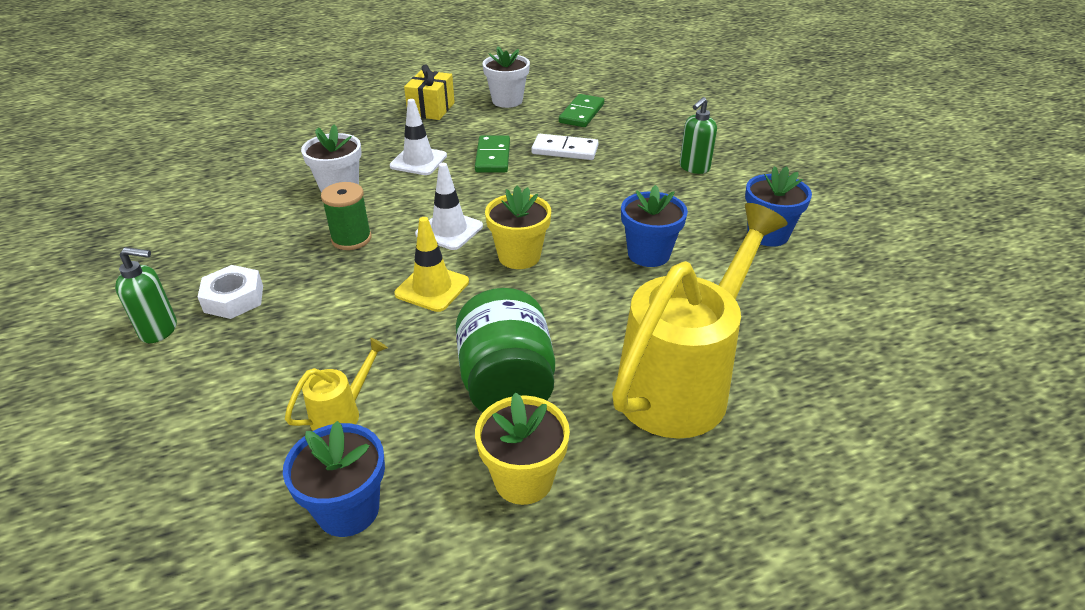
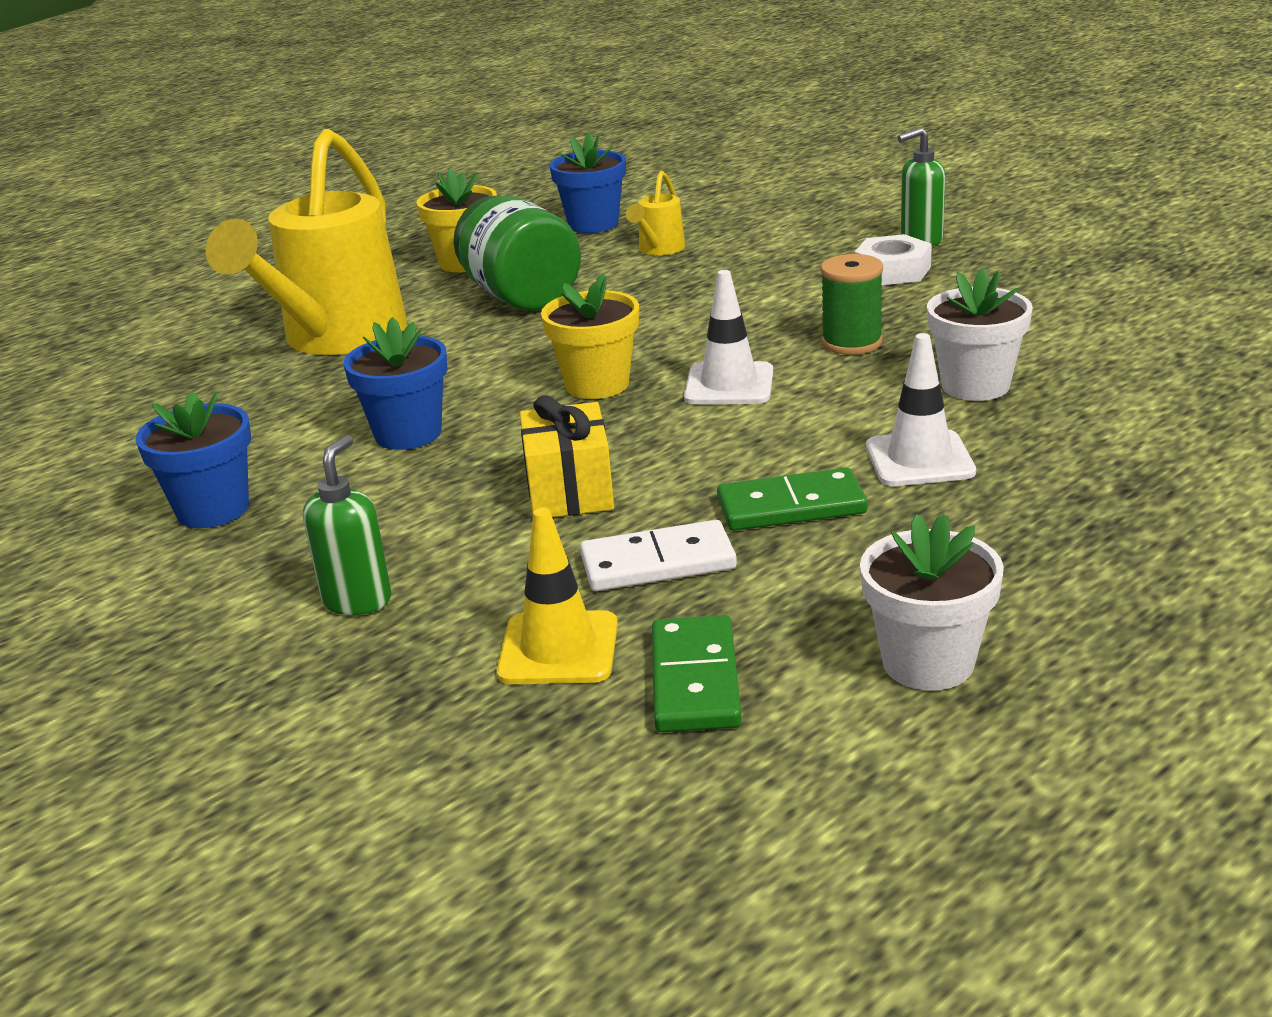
camera: 160 degrees right, 10 degrees down
yellow traffic cone [394,217,469,312] -> yellow traffic cone moved to [497,508,618,684]
yellow gift [404,64,455,120] -> yellow gift moved to [520,395,614,517]
green domino [475,135,510,173] -> green domino turned 75 degrees counterclockwise [717,468,867,531]

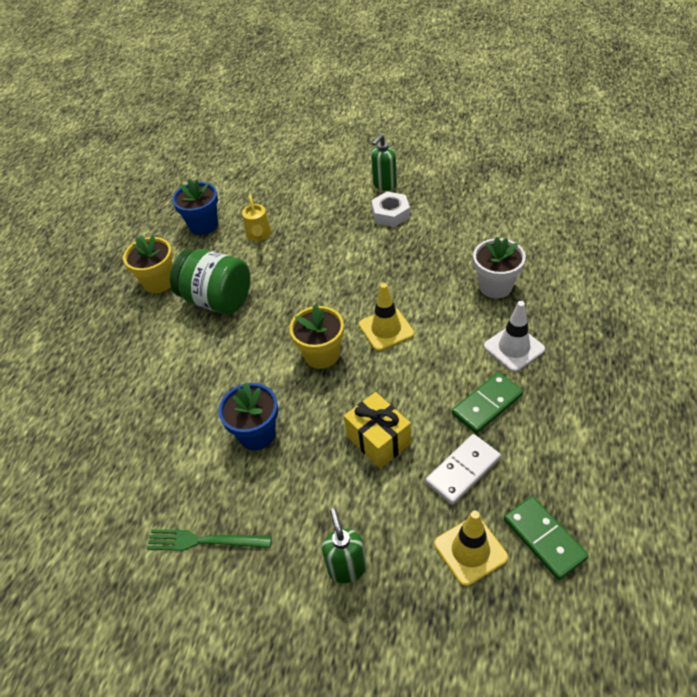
camera: 30 degrees left, 20 degrees up
blue flower pot [135,392,251,528] -> green fork [146,529,272,551]
yellow watering can [206,129,407,355] -> none
white traffic cone [684,270,773,404] -> yellow traffic cone [359,283,414,351]
green spool [820,254,883,355] -> none
white flower pot [860,514,1004,691] -> none

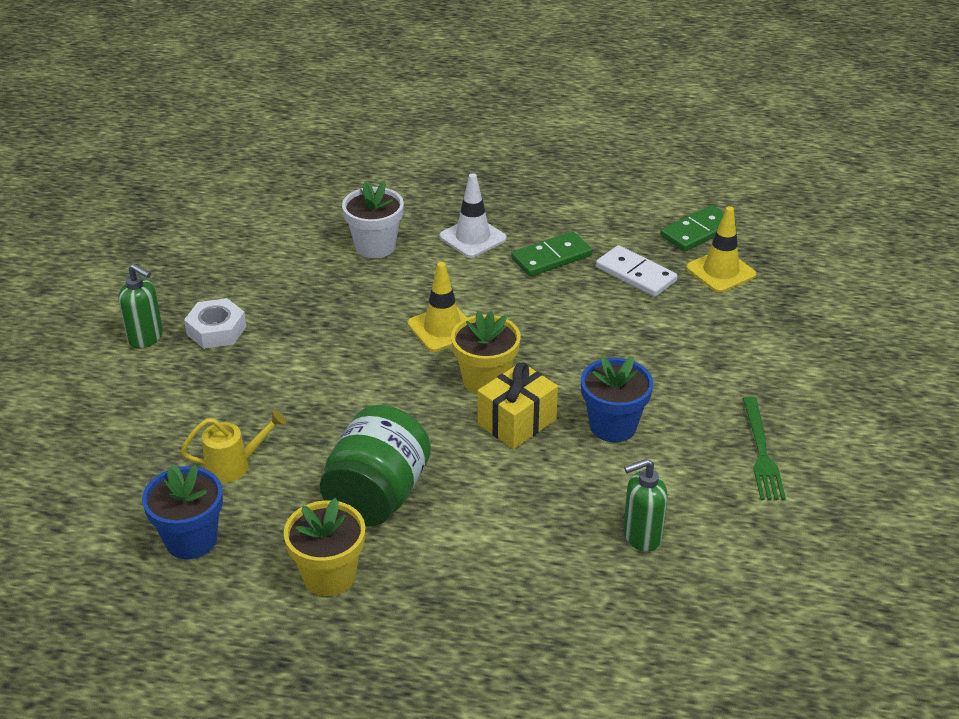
camera: 100 degrees left, 10 degrees down
green soap dispenser [322,508,366,583] -> green soap dispenser moved to [623,458,667,551]
yellow gift [344,392,411,468] -> yellow gift moved to [478,362,558,449]
green domino [452,372,523,434] -> green domino turned 75 degrees counterclockwise [511,231,592,277]

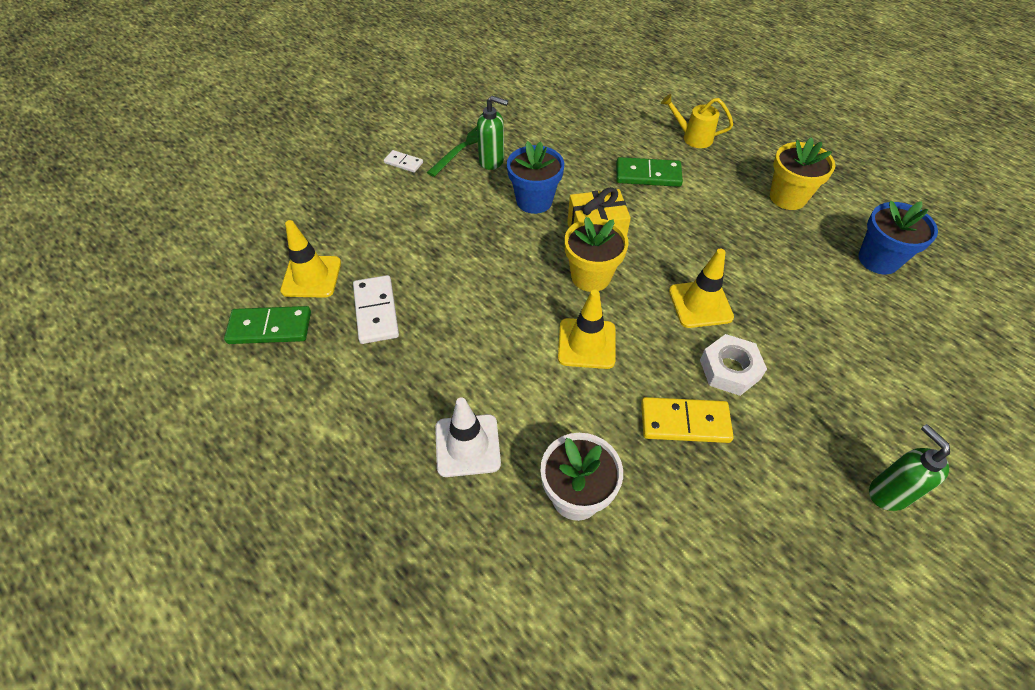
camera: 145 degrees left, 15 degrees up
yellow watering can [181,410,286,483] -> yellow watering can moved to [661,94,733,148]
white nut [184,298,247,349] -> white nut moved to [700,334,767,396]
green jar [320,405,431,526] -> none
green domino [511,231,592,277] -> green domino moved to [616,157,683,187]
green soap dispenser [623,458,667,551] -> green soap dispenser moved to [477,96,508,170]
none -> white domino [384,150,423,173]
none -> yellow domino [641,397,734,443]
none -> yellow traffic cone [669,248,734,328]

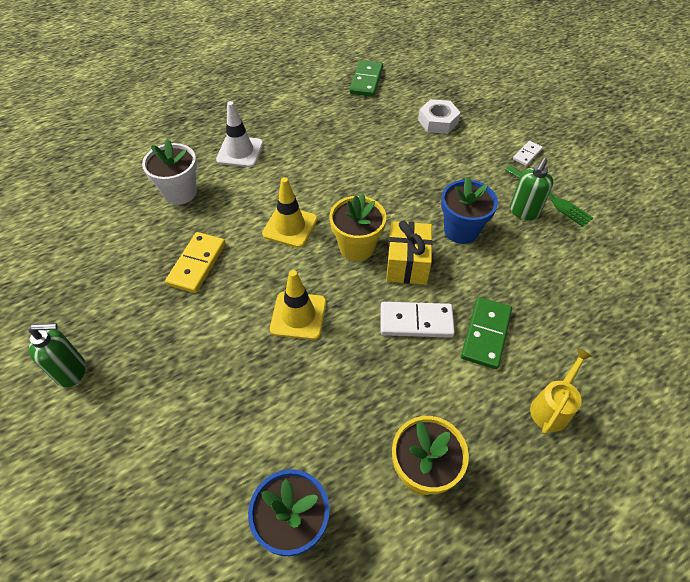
camera: 105 degrees right, 0 degrees up
yellow traffic cone [280,220,341,298] -> none
white domino [353,275,399,344] -> white domino moved to [381,302,455,338]
white nut [700,334,767,396] -> white nut moved to [418,99,461,134]

